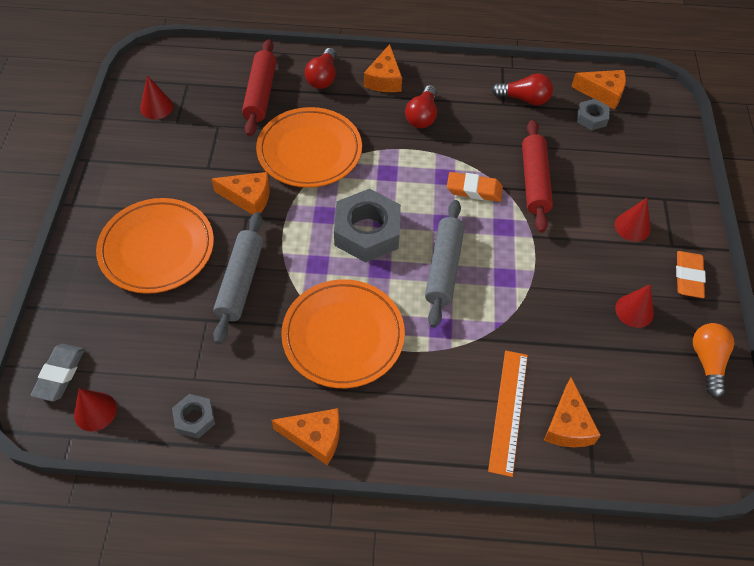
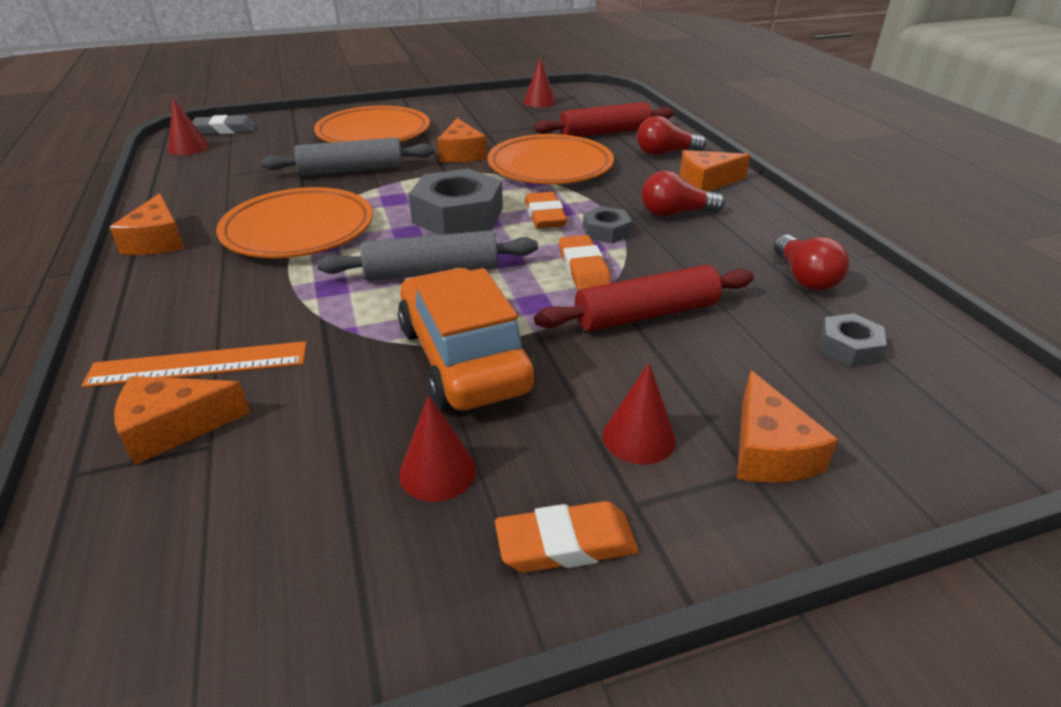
camera: 70 degrees right, 20 degrees down
grey nut [172,394,215,439] -> grey nut moved to [583,206,632,244]
orange cheese [571,70,626,110] -> orange cheese moved to [737,370,838,483]
orange light bulb [693,323,734,398] -> none
none -> orange car [398,268,536,411]
none -> orange eraser [525,192,567,229]

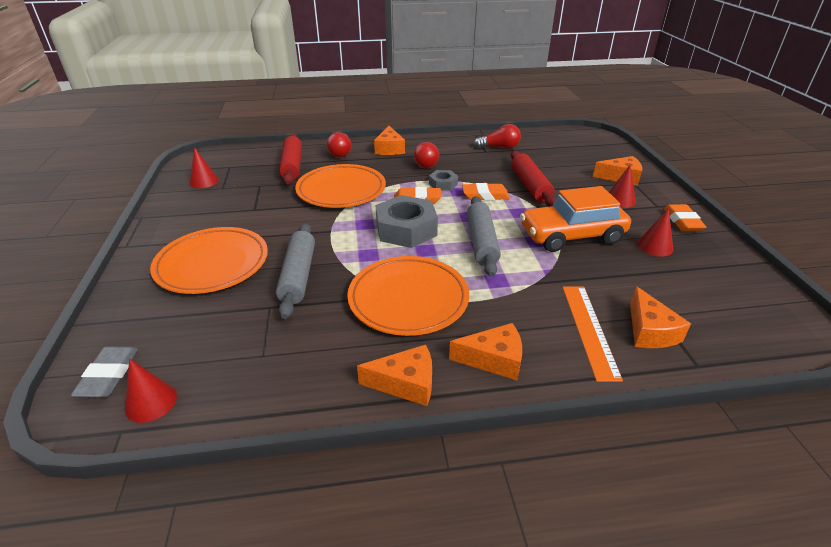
camera: 80 degrees left, 0 degrees up
orange cheese [438,118,487,162] -> orange cheese moved to [449,323,522,380]
grey nut [820,313,887,367] -> none

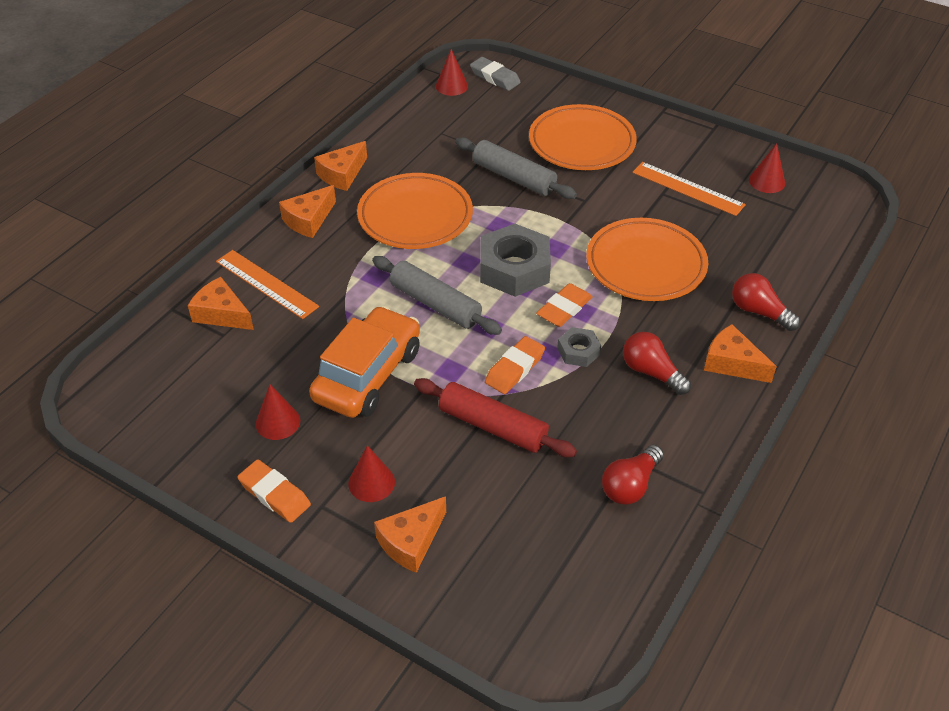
camera: 130 degrees right, 10 degrees up
red rolling pin [279,134,302,184] -> none
none -> orange ruler [632,162,746,216]

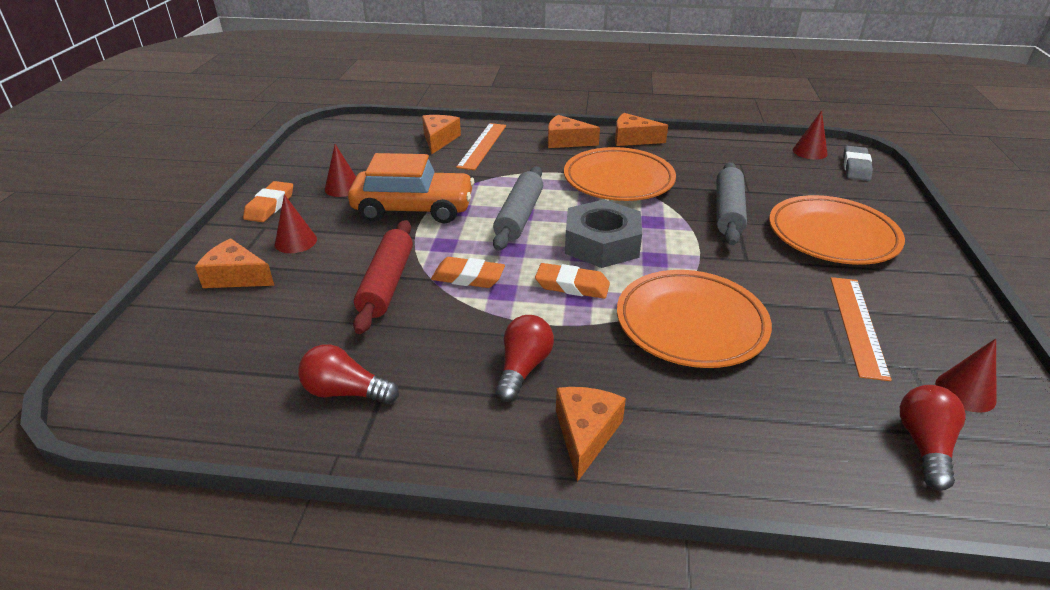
camera: 65 degrees right, 10 degrees down
grey nut [557,327,601,367] -> none
red light bulb [732,273,800,331] -> red light bulb moved to [900,385,966,491]

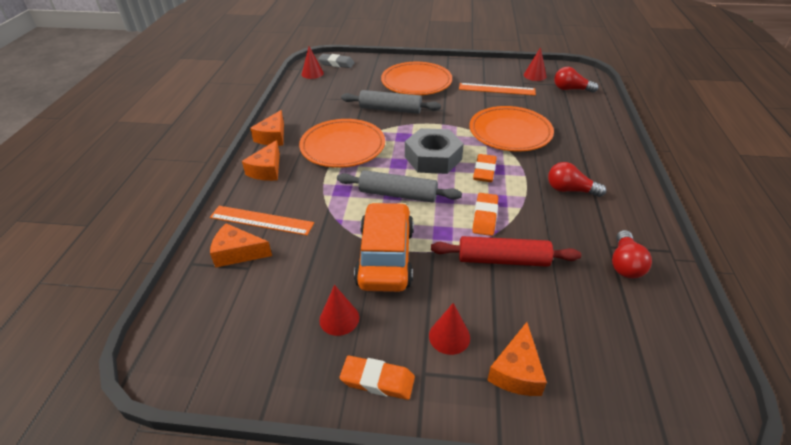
camera: 90 degrees left, 5 degrees up
orange cheese [556,387,626,482] -> none

